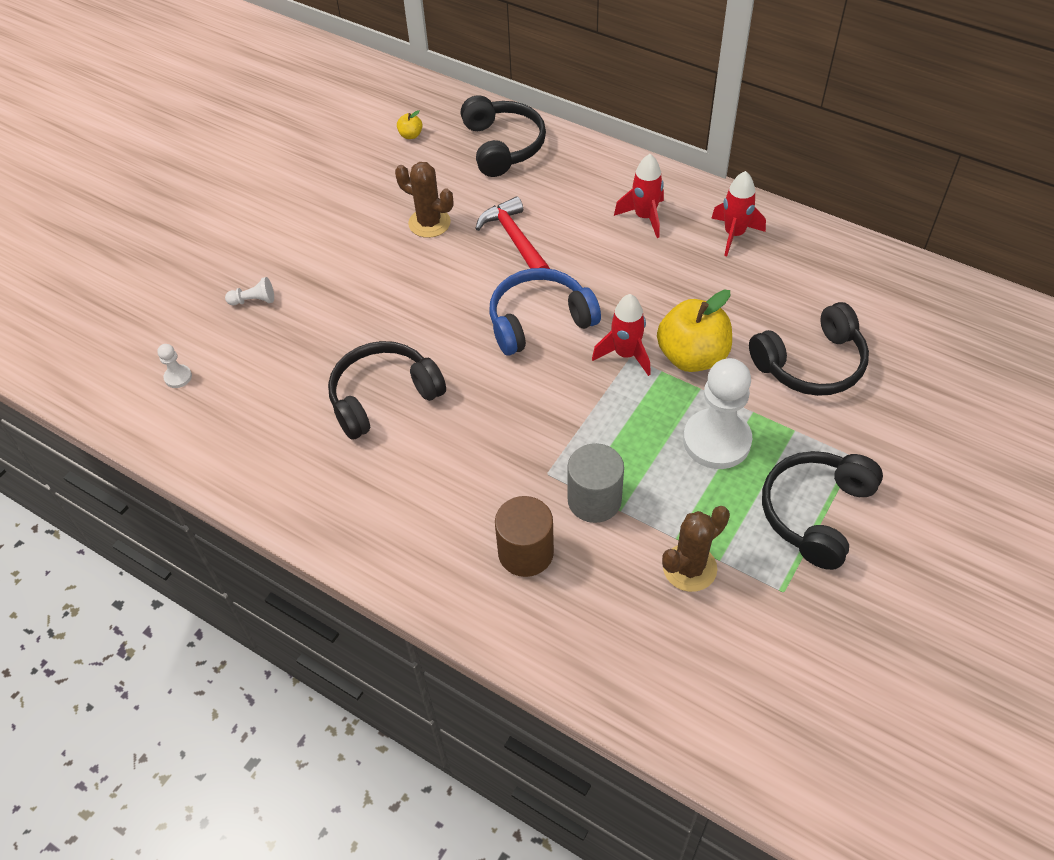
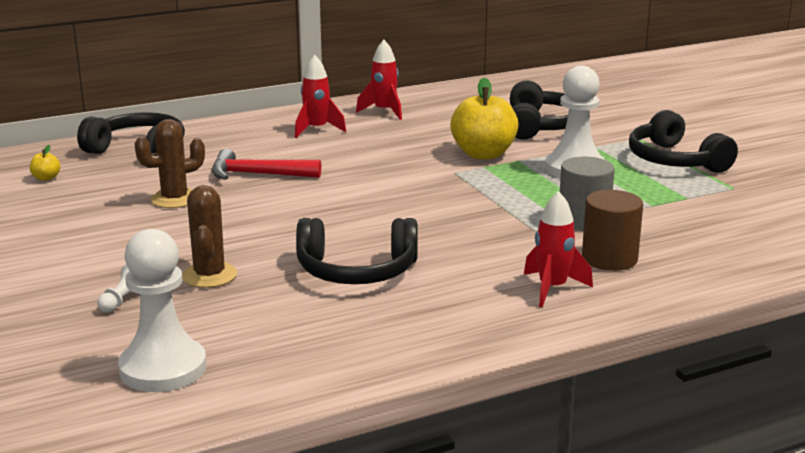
camera: 60 degrees left, 30 degrees down
white pawn [157,344,192,388] -> white pawn [118,229,207,392], size x2.34
black headphones [328,341,446,440] -> black headphones turned 90 degrees counterclockwise [296,218,418,284]
blue headphones [490,268,601,356] -> none
red rocket [592,294,651,376] -> red rocket moved to [524,191,593,307]
brown cactus [662,506,730,592] -> brown cactus moved to [182,185,237,288]

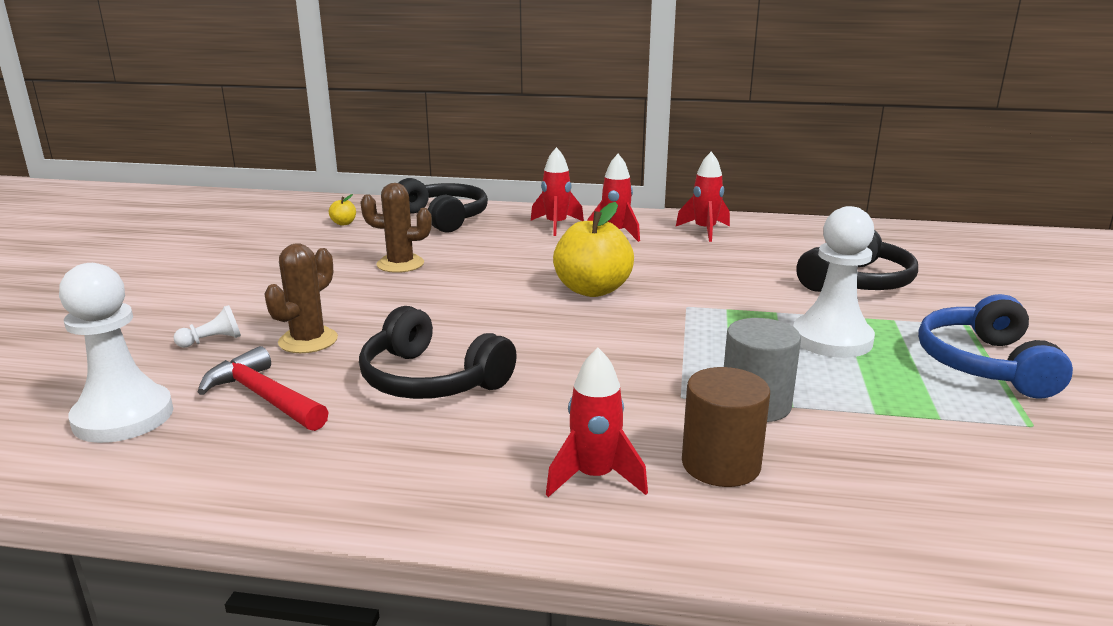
camera: 35 degrees right, 0 degrees up
red hammer [212,149,321,180] -> red hammer moved to [198,346,329,431]
yellow apple [450,78,518,159] -> yellow apple moved to [553,202,634,297]
black headphones [629,110,738,173] -> blue headphones [918,294,1073,399]
none -> red rocket [531,147,584,236]

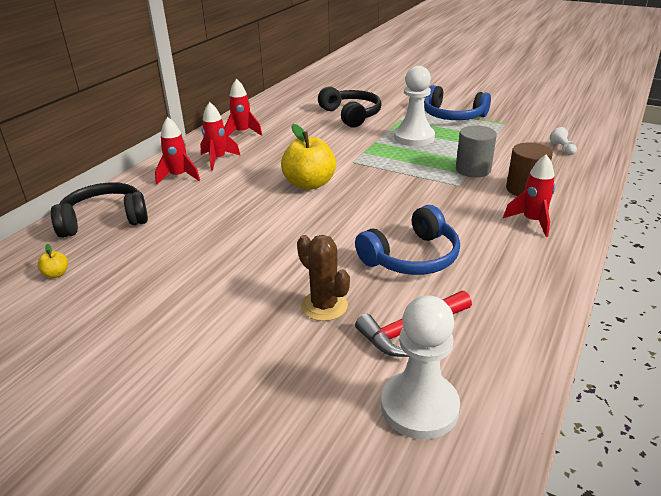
camera: 70 degrees left, 10 degrees up
white pawn [173,305,241,348] -> white pawn moved to [550,127,577,155]
black headphones [359,306,517,399] -> blue headphones [355,205,460,275]
brown cactus [360,183,432,273] -> none

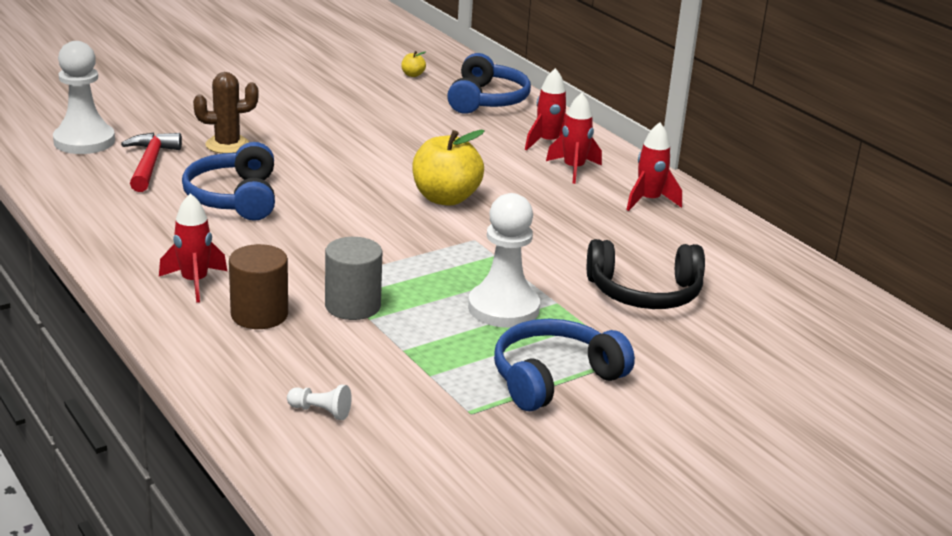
camera: 115 degrees right, 5 degrees down
black headphones [51,182,148,238] -> blue headphones [447,53,531,114]

